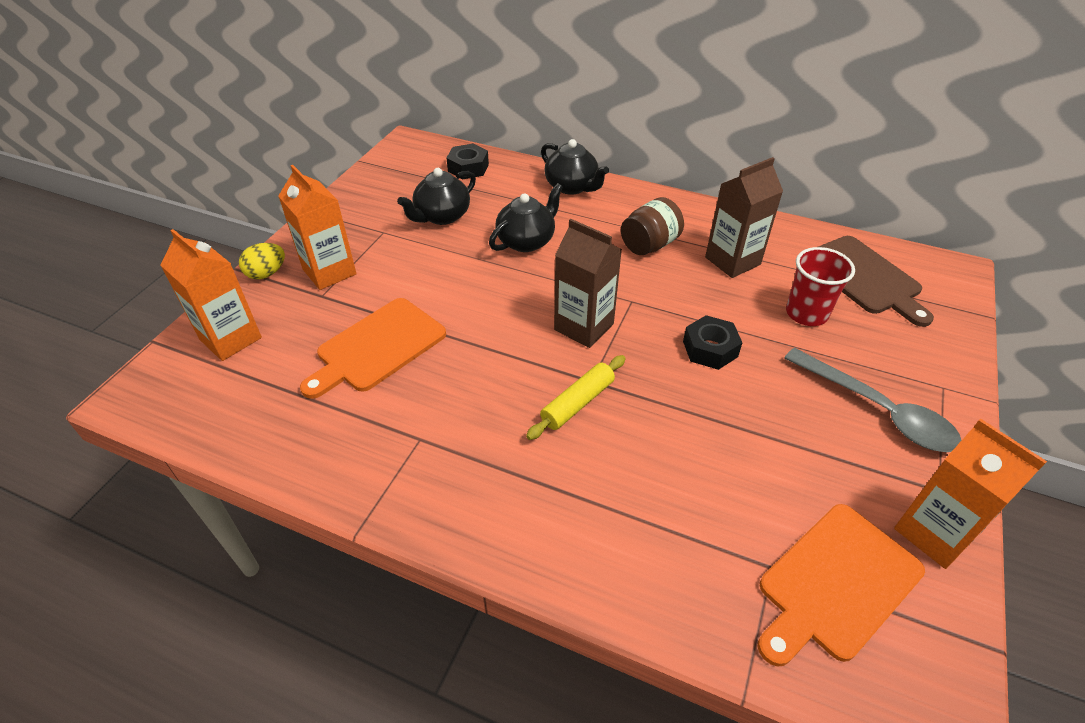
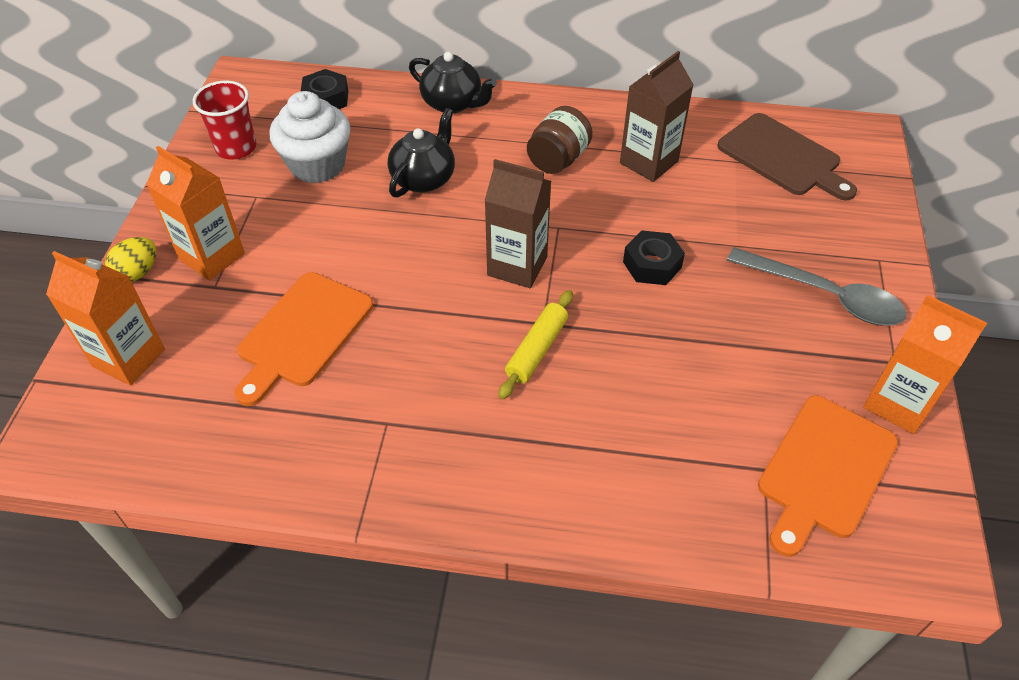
camera: 15 degrees left, 5 degrees up
black teapot [397,168,476,225] -> white cupcake [269,91,351,183]
red cup [786,247,855,326] -> red cup moved to [193,81,256,159]

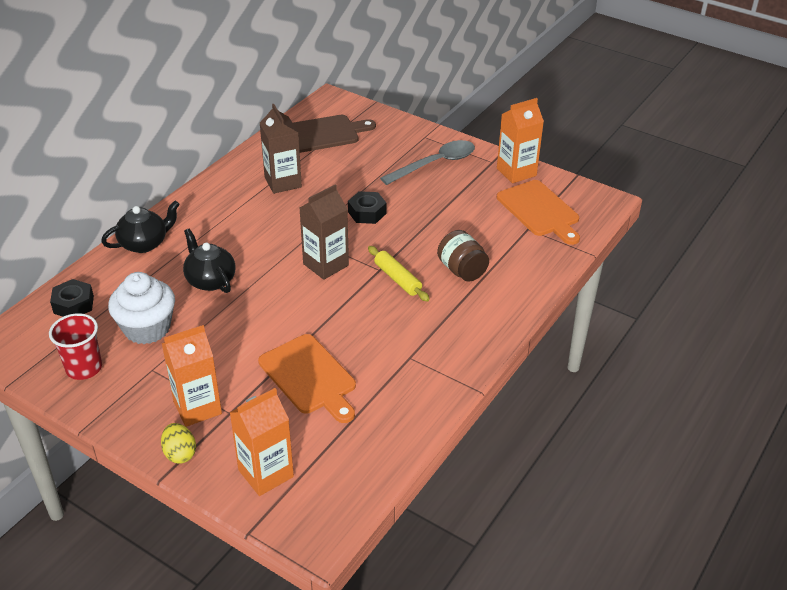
camera: 65 degrees left, 10 degrees down
brown jar [527,106,593,174] -> brown jar moved to [437,230,489,282]

